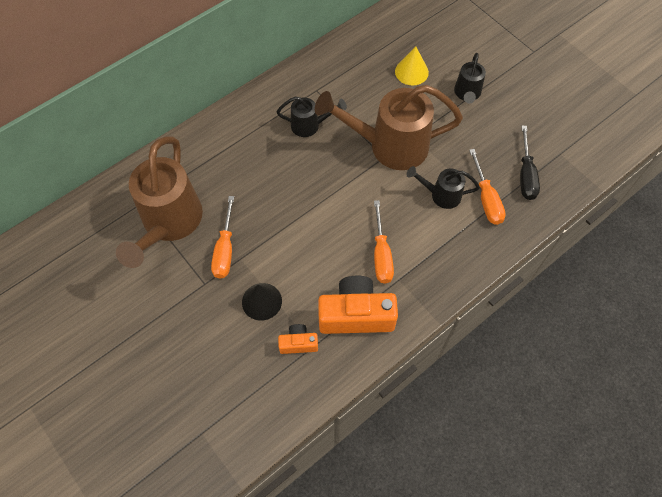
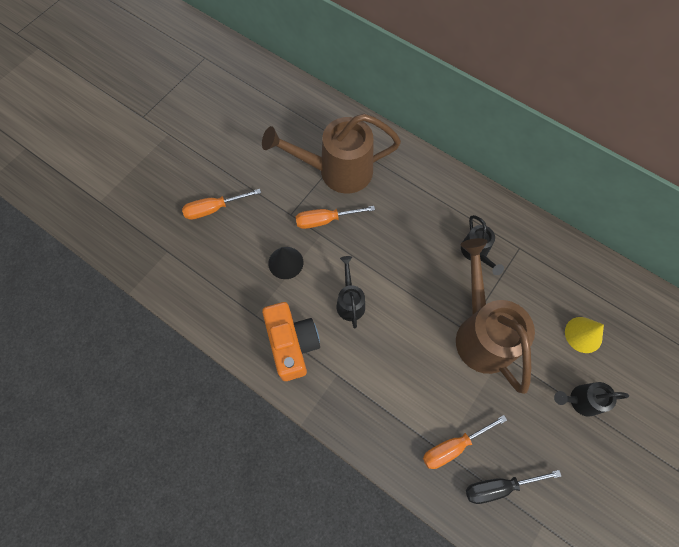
camera: 75 degrees right, 5 degrees up
orange camera [278,324,318,354] -> none
orange screwdriver [374,200,394,284] -> orange screwdriver moved to [182,189,261,220]
black watering can [407,166,480,209] -> black watering can moved to [337,256,365,328]

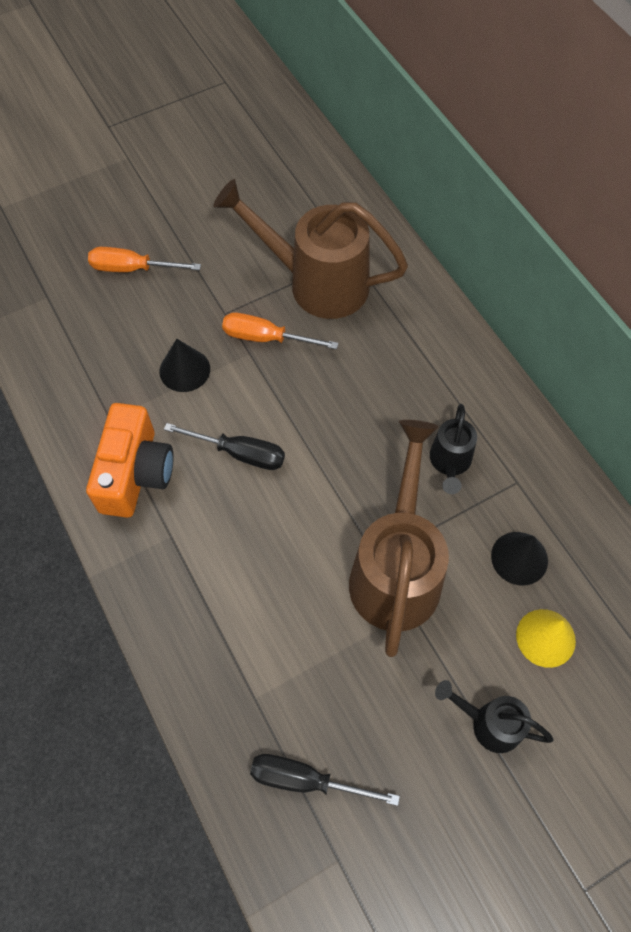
camera: 25 degrees right, 5 degrees down
black watering can [337,256,365,328] -> black screwdriver [164,423,285,470]
orange screwdriver [423,415,507,469] -> none
none -> black cone [491,532,548,586]

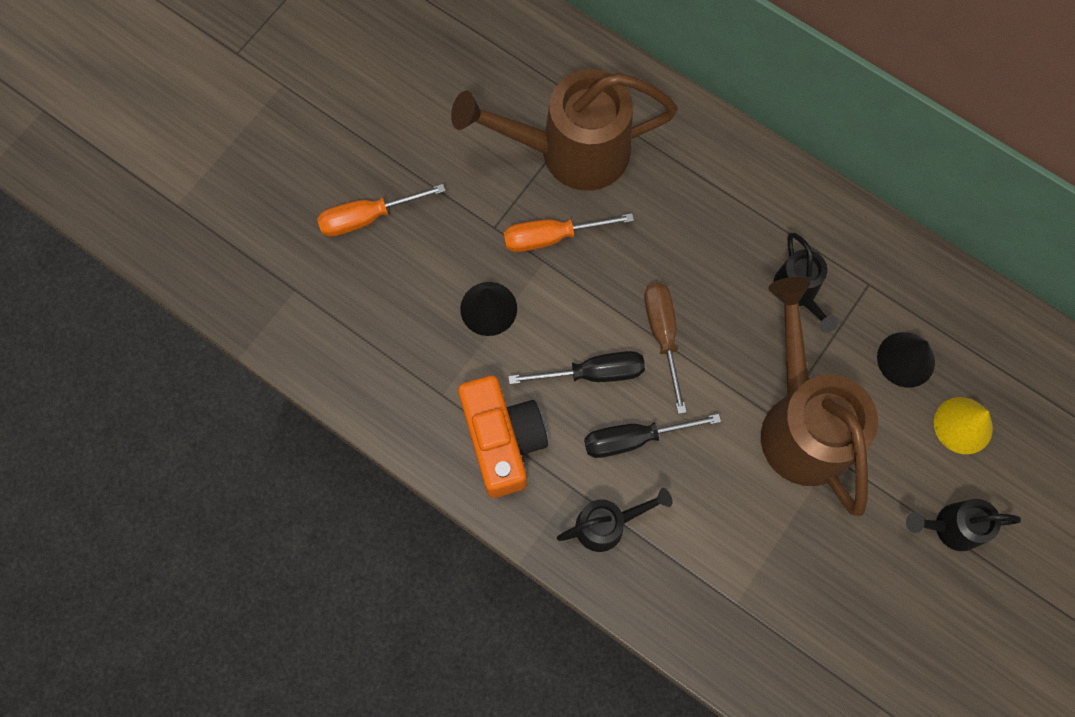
camera: 25 degrees left, 10 degrees up
black screwdriver [250,754,400,806] -> black screwdriver moved to [584,414,721,458]
none -> black watering can [557,488,672,552]
none -> brown screwdriver [644,283,686,414]

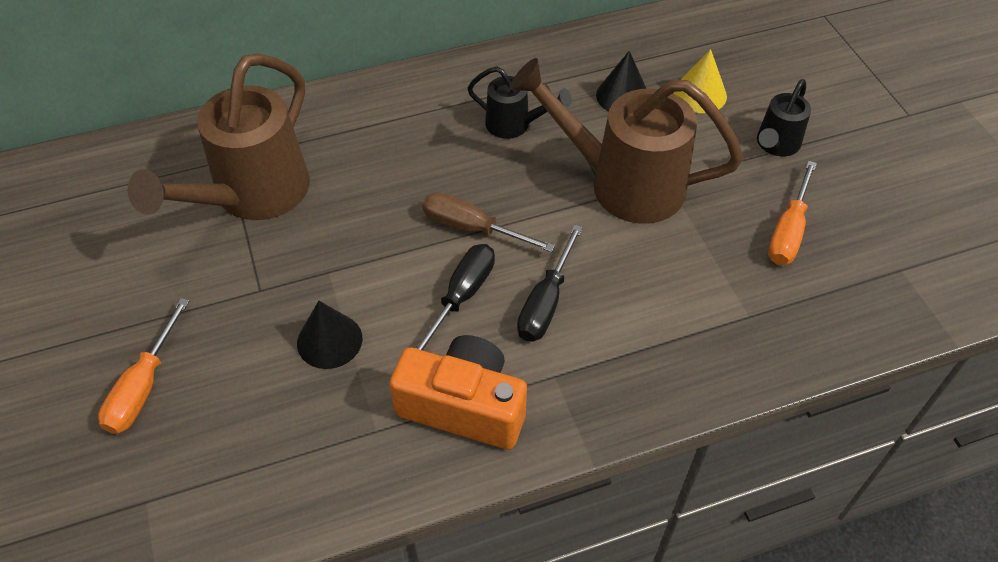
camera: 55 degrees left, 20 degrees down
orange screwdriver [503,213,634,252] -> orange screwdriver moved to [768,161,817,265]
black watering can [557,488,672,552] -> none

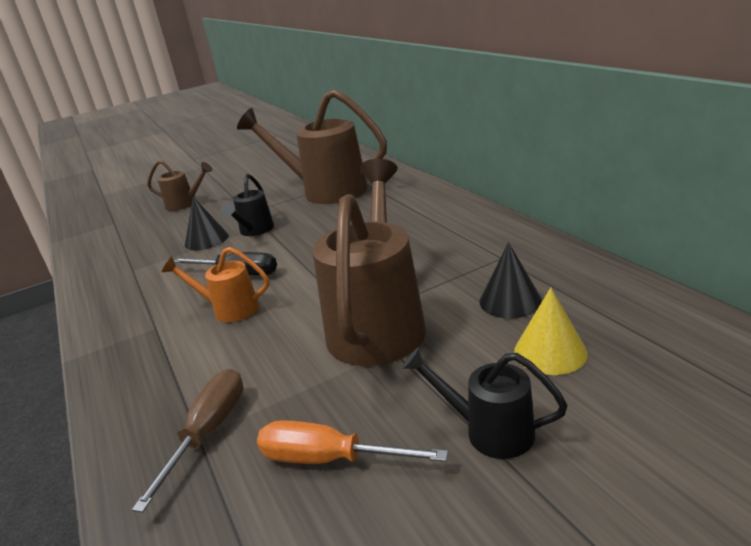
camera: 85 degrees right, 25 degrees down
orange screwdriver [98,298,189,434] -> brown watering can [147,160,212,211]
orange camera [389,335,527,449] -> none
brown screwdriver [423,192,555,252] -> brown screwdriver moved to [132,369,243,513]
black watering can [468,66,572,139] -> black watering can moved to [220,174,274,236]
black screwdriver [517,225,583,342] -> orange watering can [162,247,269,322]

